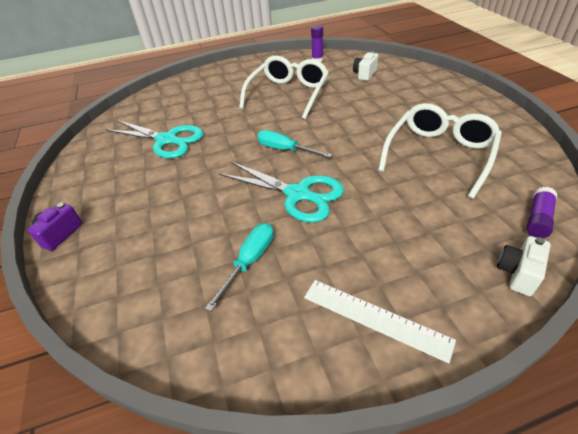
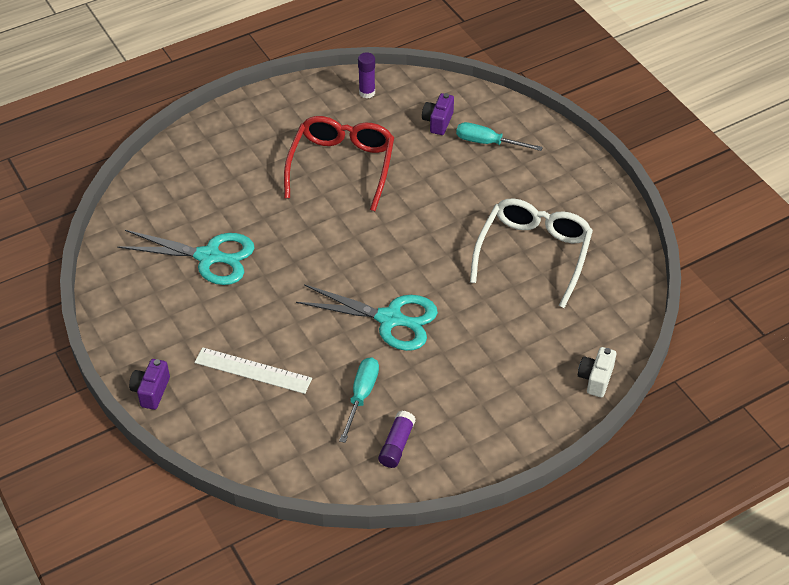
camera: 15 degrees left, 5 degrees up
white glasses [239,56,329,120] -> red glasses [284,116,394,211]
turquoise screwdriver [257,130,332,158] -> turquoise screwdriver moved to [456,122,543,151]
white ruler [304,280,456,363] -> white ruler moved to [194,347,312,394]
white camera [353,51,378,81] -> purple camera [422,93,454,135]
purple glue stick [526,187,557,238] -> purple glue stick moved to [378,411,416,468]

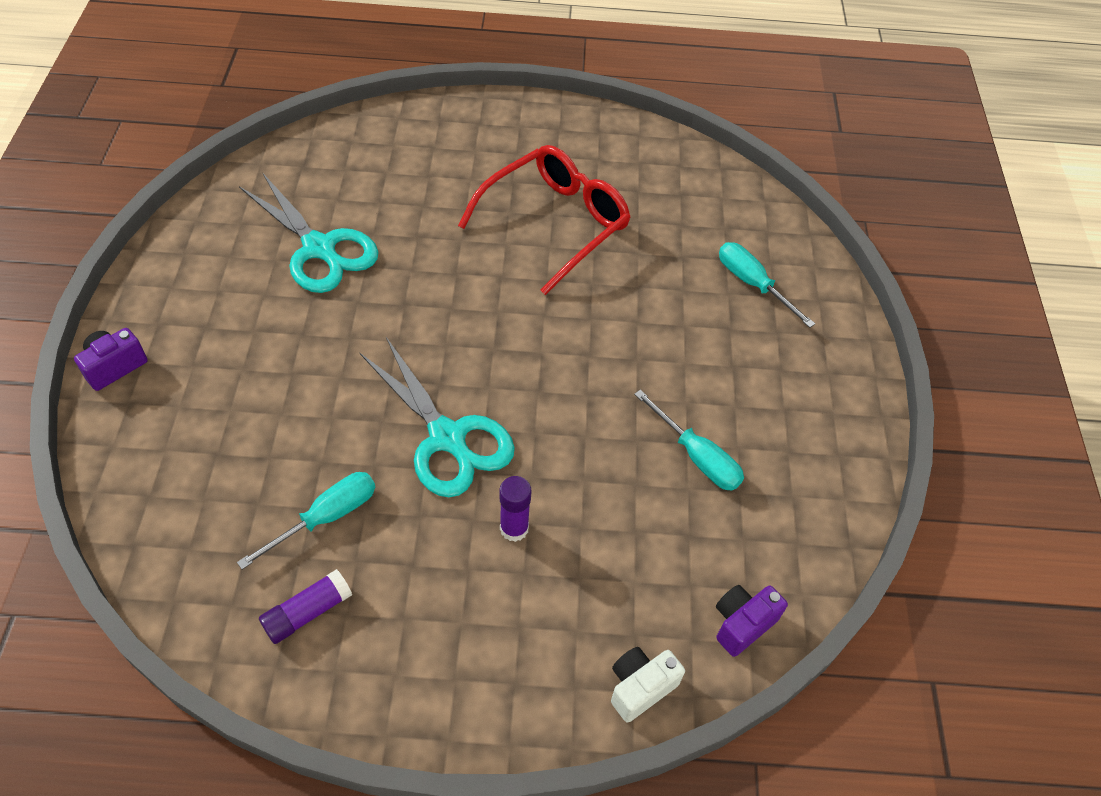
camera: 30 degrees right, 5 degrees up
white ruler [194,347,312,394] -> none
purple glue stick [358,52,375,98] -> purple glue stick moved to [499,476,531,542]
purple camera [422,93,454,135] -> purple camera moved to [716,585,788,657]
white glasses [470,199,593,308] -> turquoise screwdriver [634,390,744,491]

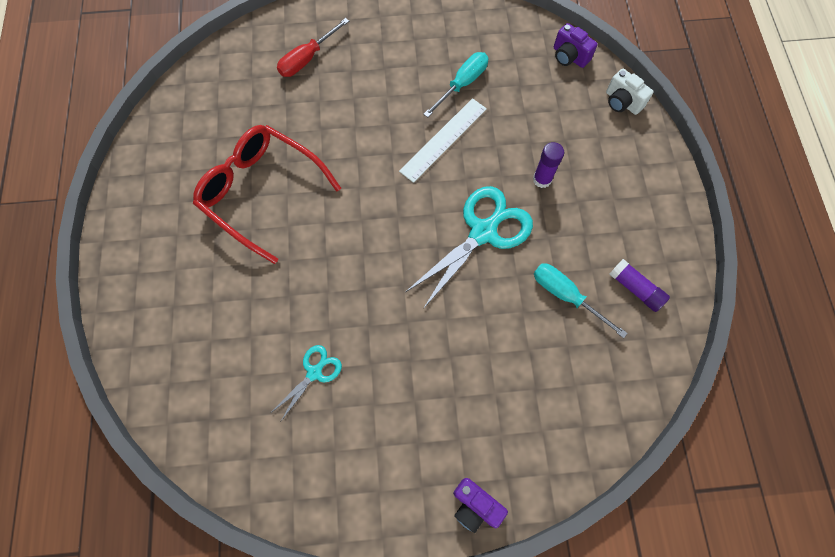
camera: 95 degrees left, 15 degrees up
turquoise scissors [239,172,378,293] -> turquoise scissors [272,345,342,421], size x0.51
turquoise screwdriver [719,242,815,328] -> red screwdriver [277,18,349,77]
none -> white ruler [399,98,487,183]

